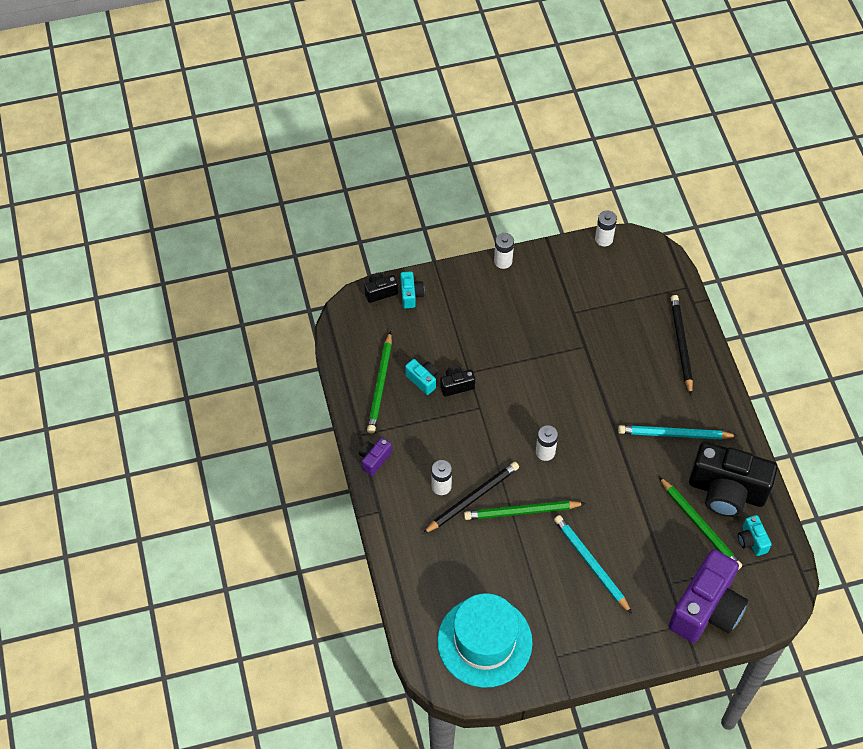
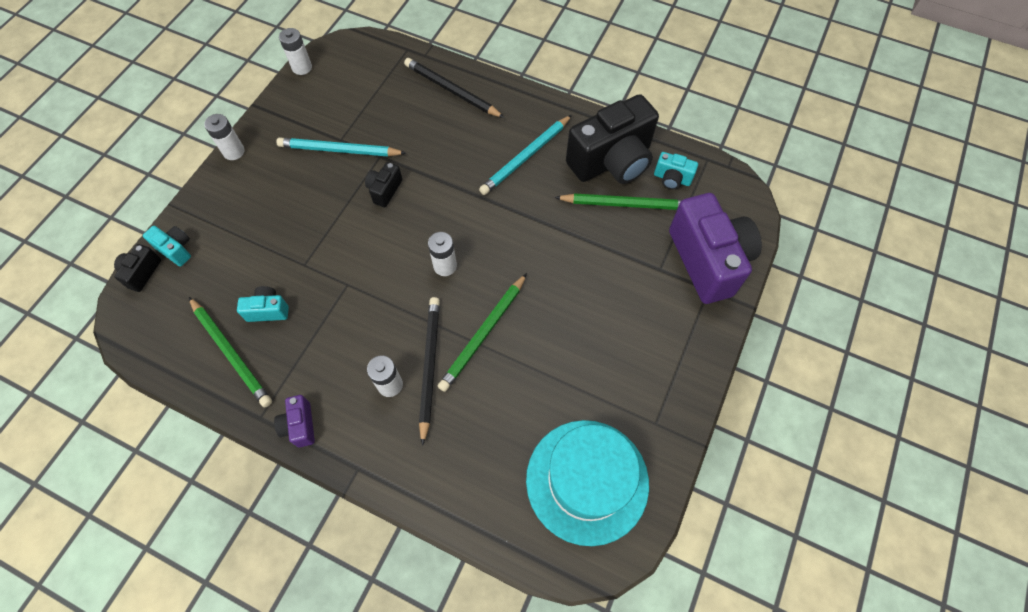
camera: 50 degrees left, 5 degrees up
black camera [441,366,475,397] -> black camera moved to [365,162,402,207]
turquoise pencil [554,515,632,614] -> turquoise pencil moved to [276,138,406,156]

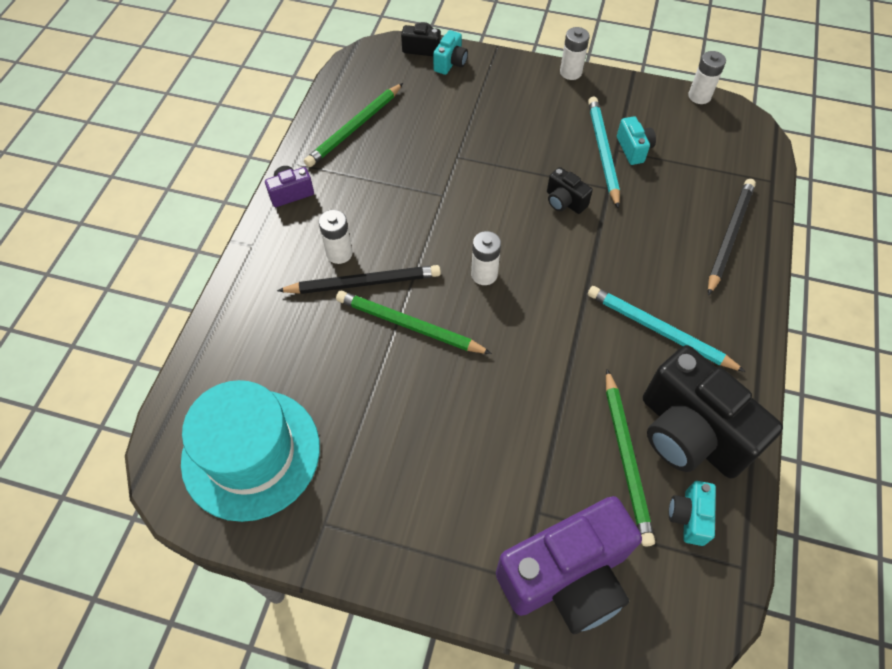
camera: 80 degrees right, 5 degrees down
turquoise camera [237,286,289,322] -> turquoise camera moved to [617,116,656,165]
black camera [365,162,402,207] -> black camera turned 150 degrees counterclockwise [547,167,593,214]

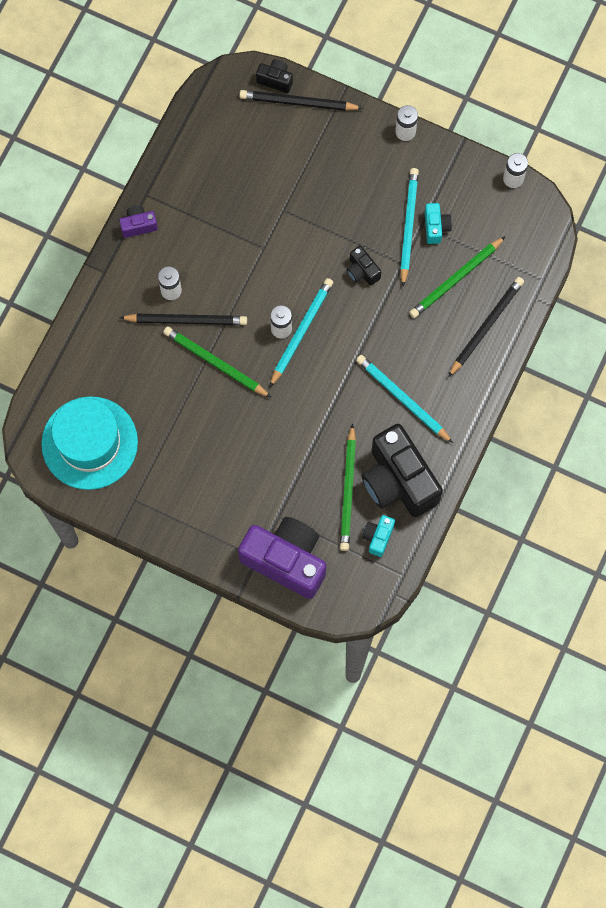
camera: 10 degrees right, 15 degrees up
green pencil [304,83,403,167] -> green pencil moved to [409,236,506,318]
turquoise camera [433,30,468,75] -> black pencil [239,90,363,111]
purple camera [496,496,642,634] -> purple camera turned 135 degrees counterclockwise [238,517,326,599]
none -> turquoise pencil [269,278,333,388]

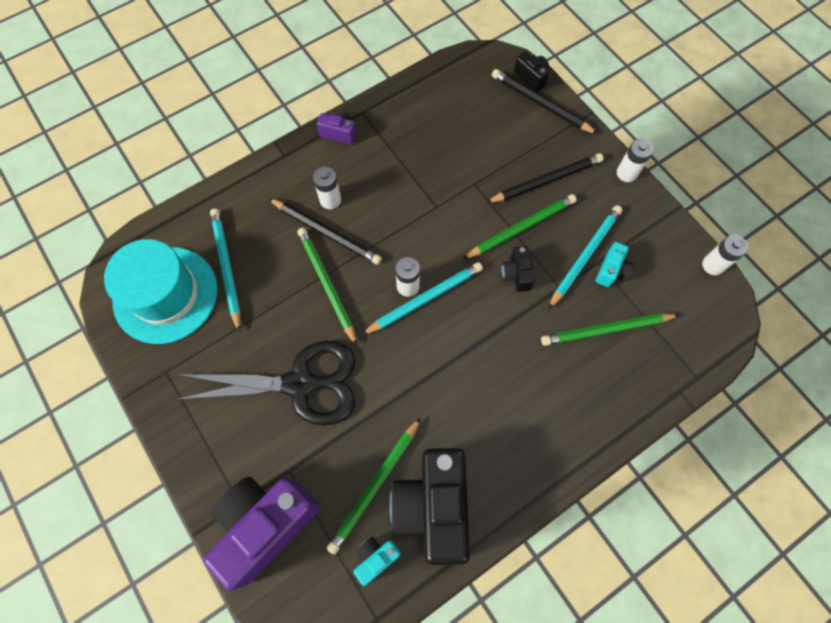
camera: 30 degrees right, 5 degrees down
purple camera [238,517,326,599] -> purple camera turned 105 degrees counterclockwise [204,477,320,591]
turquoise pencil [356,355,453,443] -> turquoise pencil moved to [210,208,241,332]
black pencil [448,277,524,377] -> black pencil moved to [486,153,604,203]
none -> black scissors [175,341,355,425]
none -> green pencil [463,194,577,259]

